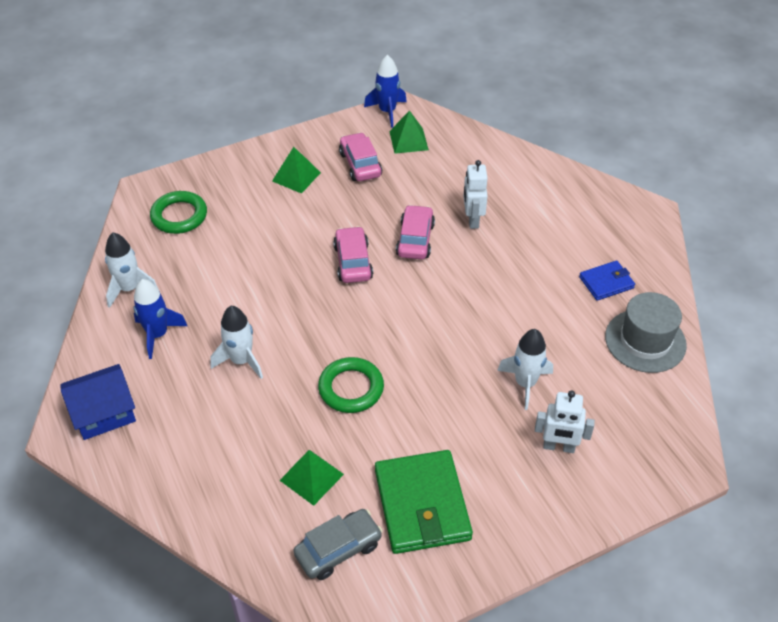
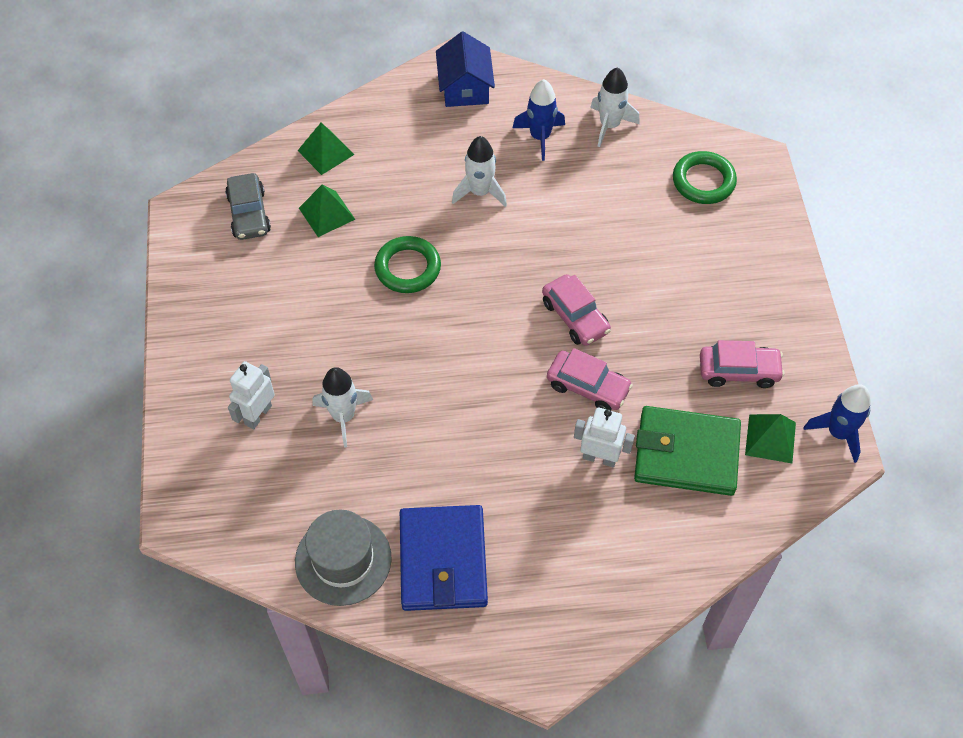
camera: 110 degrees right, 10 degrees up
green pyramid [272,147,321,194] -> green pyramid moved to [297,123,354,175]
pink car [333,226,373,283] -> pink car turned 45 degrees clockwise [542,274,611,346]
green wallet [375,450,473,554] -> green wallet moved to [634,406,741,496]
blue wallet [579,261,635,301] -> blue wallet [400,505,488,611], size x1.88

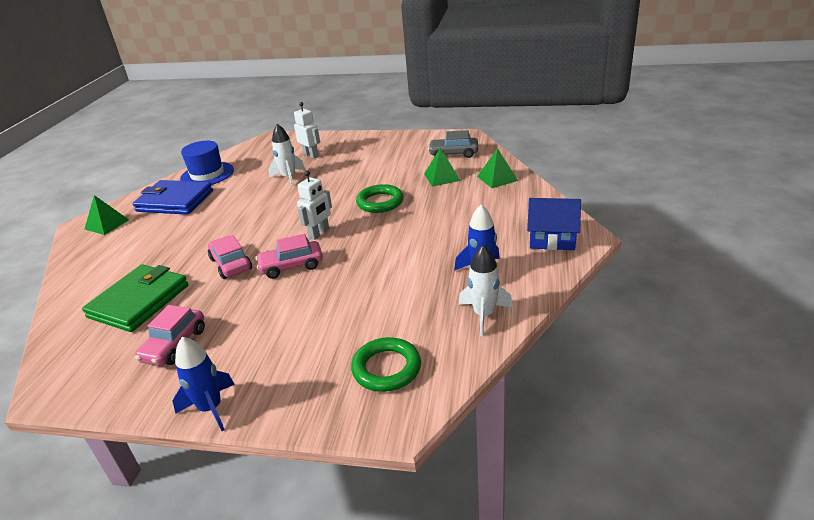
camera: 110 degrees right, 25 degrees down
grey hat [295,510,392,606] -> blue hat [180,141,234,185]
white rocket [452,136,507,207] -> none
pink car [547,348,633,410] -> pink car turned 105 degrees clockwise [208,235,252,279]
white robot [574,408,635,467] -> white robot moved to [297,171,332,240]
green pyramid [745,414,796,463] -> green pyramid moved to [85,195,129,235]
blue rocket [803,384,871,463] -> blue rocket moved to [172,337,235,431]

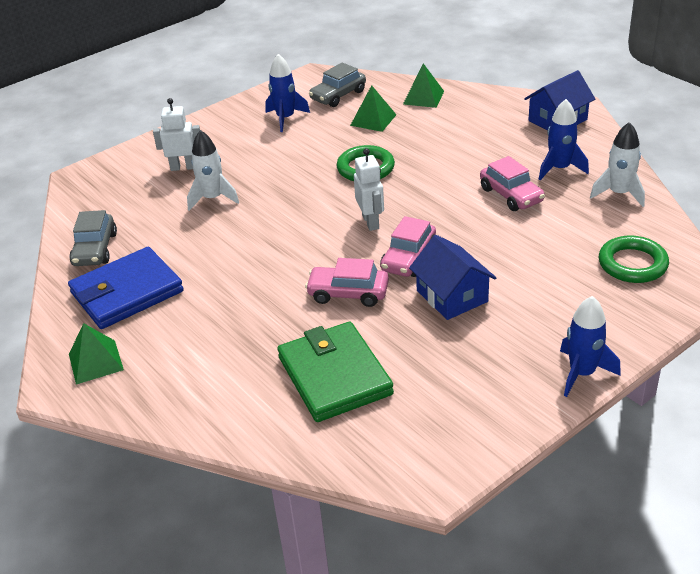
camera: 50 degrees left, 5 degrees up
pink car [135,305,205,366] -> pink car moved to [480,156,545,211]
blue hat [180,141,234,185] -> grey car [69,210,117,266]
none -> blue rocket [265,54,310,132]
none -> blue house [409,235,496,320]

